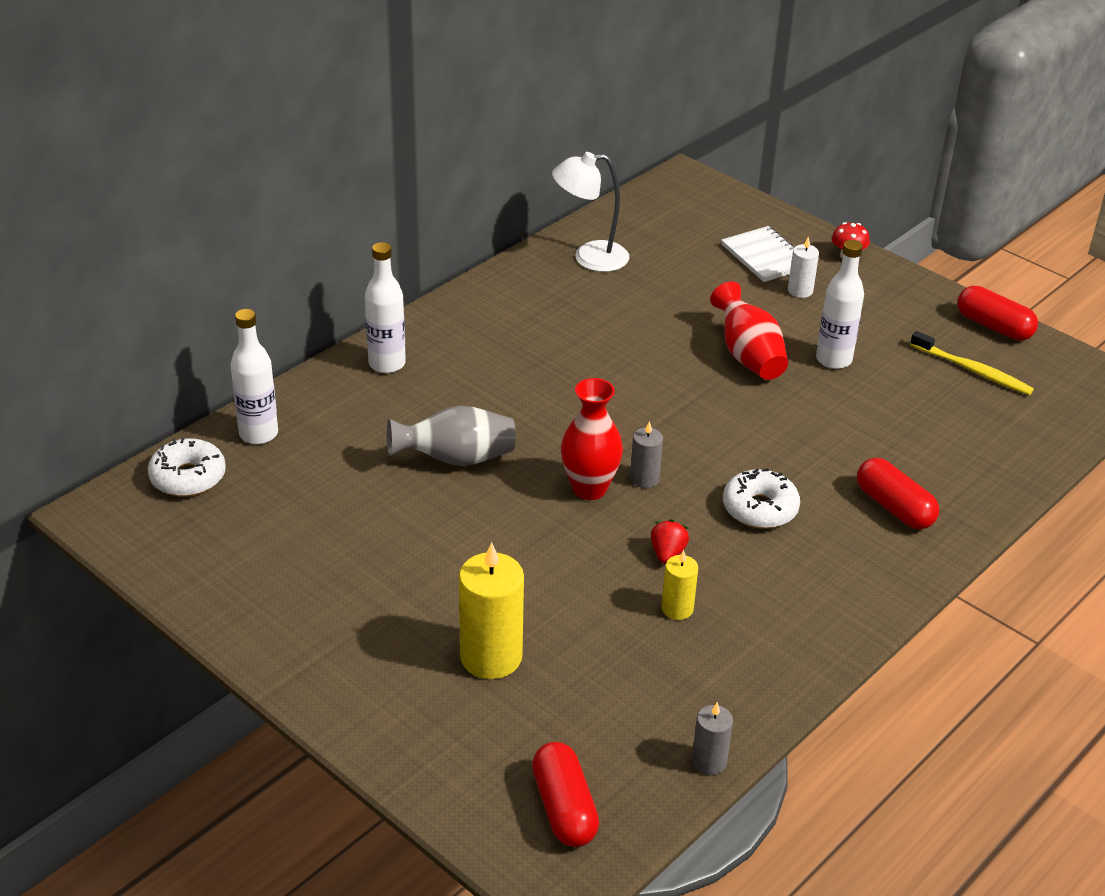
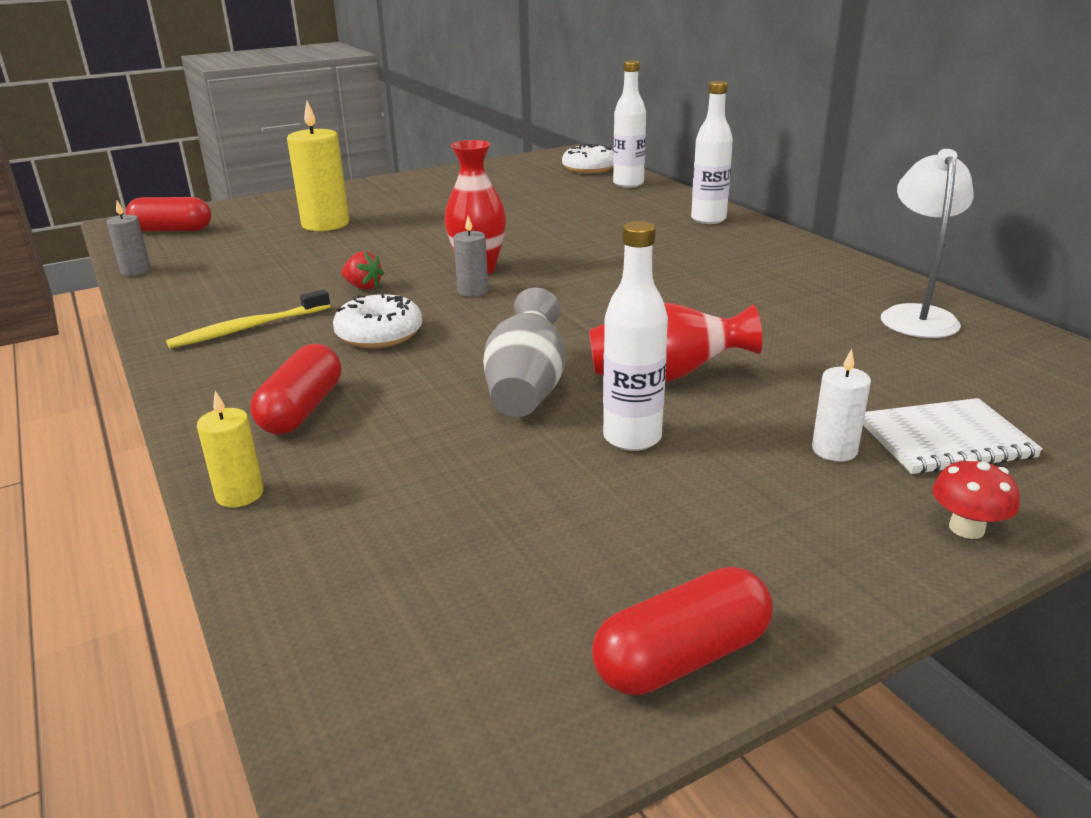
camera: 110 degrees right, 10 degrees down
grey vase [387,406,516,466] -> grey vase moved to [483,288,566,417]
yellow candle [661,550,698,620] -> yellow candle moved to [197,391,264,507]
red capsule [857,458,939,529] -> red capsule turned 60 degrees counterclockwise [251,344,341,434]
yellow toothbrush [910,331,1034,395] -> yellow toothbrush moved to [166,289,330,348]

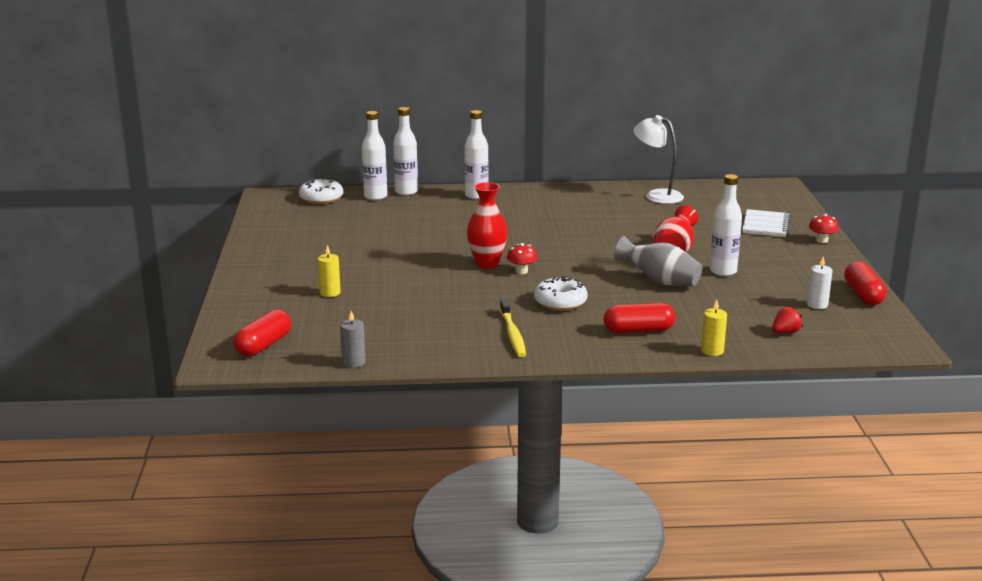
camera: 65 degrees left, 5 degrees down
red capsule [251,344,341,434] -> red capsule turned 45 degrees counterclockwise [604,303,675,334]
yellow candle [287,101,349,231] -> yellow candle [318,245,341,297], size x0.54
red strawberry [341,251,384,290] -> red strawberry moved to [772,306,803,333]
grey candle [454,216,489,297] -> red mushroom [507,243,537,274]
white candle [812,349,871,462] -> white candle moved to [807,256,833,309]
none -> white bottle [393,107,418,196]

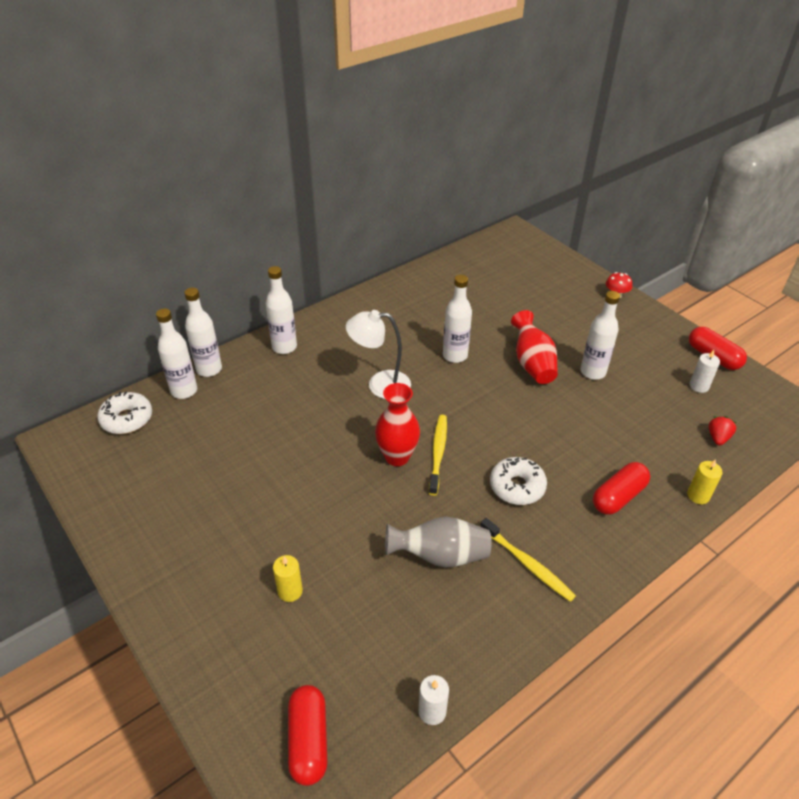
camera: 35 degrees left, 20 degrees up
grey candle [340,311,366,368] -> white candle [419,675,449,725]
red mushroom [507,243,537,274] -> yellow toothbrush [429,415,447,495]
grey vase [614,236,702,286] -> grey vase moved to [385,517,491,567]
white lamp [634,115,684,204] -> white lamp moved to [346,310,411,399]
white notebook [742,209,790,237] -> none
none -> white bottle [443,275,472,363]

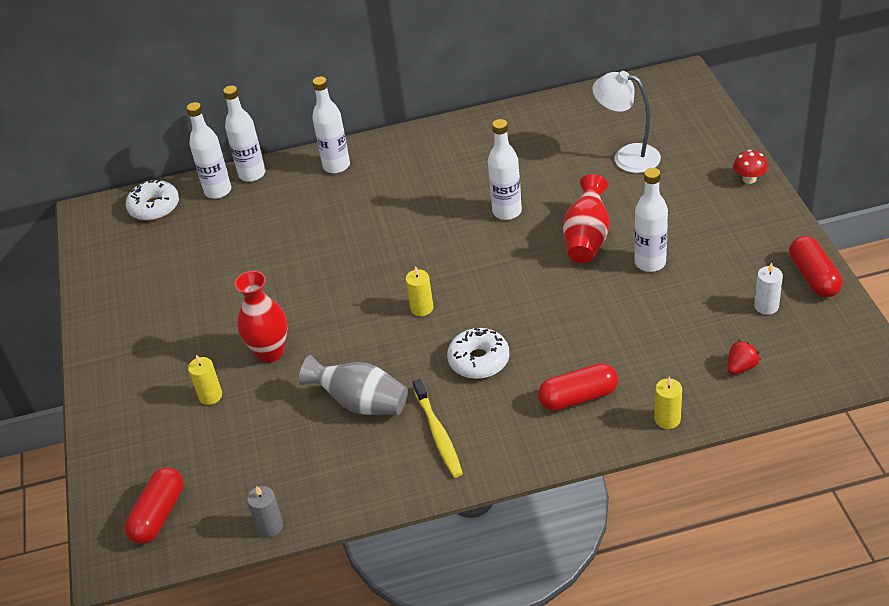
camera: 30 degrees right, 0 degrees up
white lamp [346,310,411,399] -> white lamp moved to [592,71,661,173]
red vase [375,383,420,466] -> red vase moved to [234,271,288,363]
white candle [419,675,449,725] -> grey candle [247,486,283,537]
yellow toothbrush [429,415,447,495] -> yellow candle [406,266,433,316]

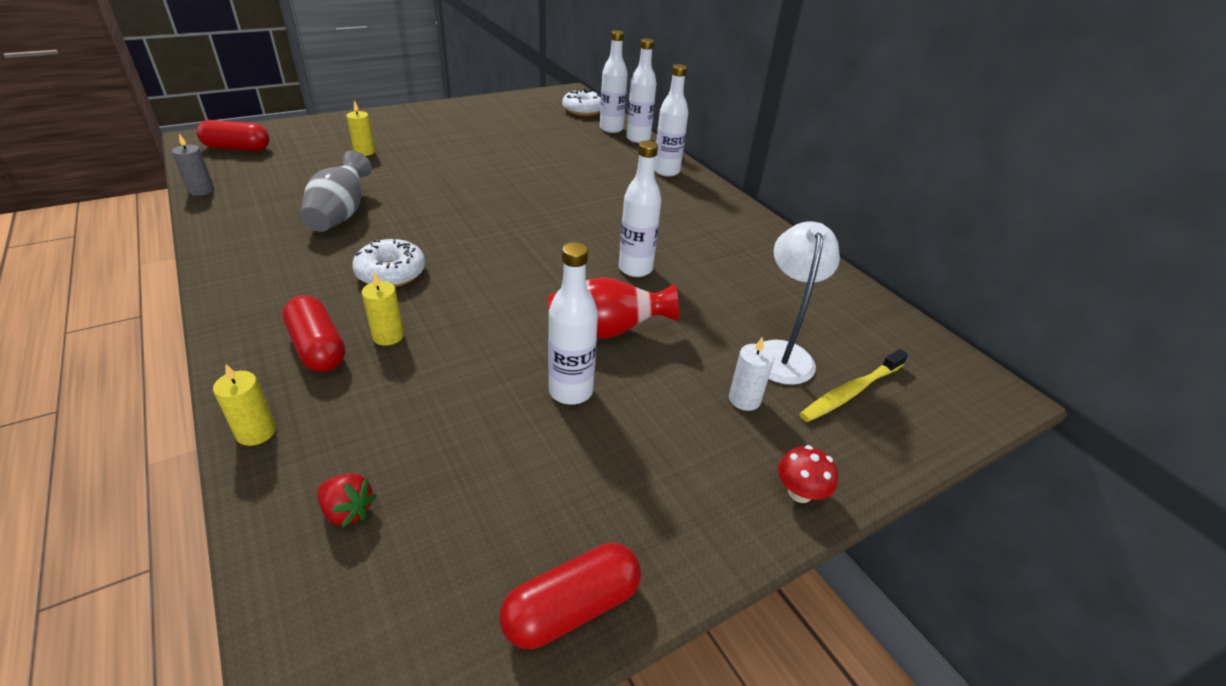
camera: 65 degrees right, 5 degrees down
red vase [234,271,288,363] -> none
yellow candle [406,266,433,316] -> yellow candle moved to [362,272,404,346]
yellow toothbrush [413,379,463,478] -> yellow toothbrush moved to [799,349,908,422]
white candle [754,262,783,315] -> white candle moved to [729,336,774,411]

